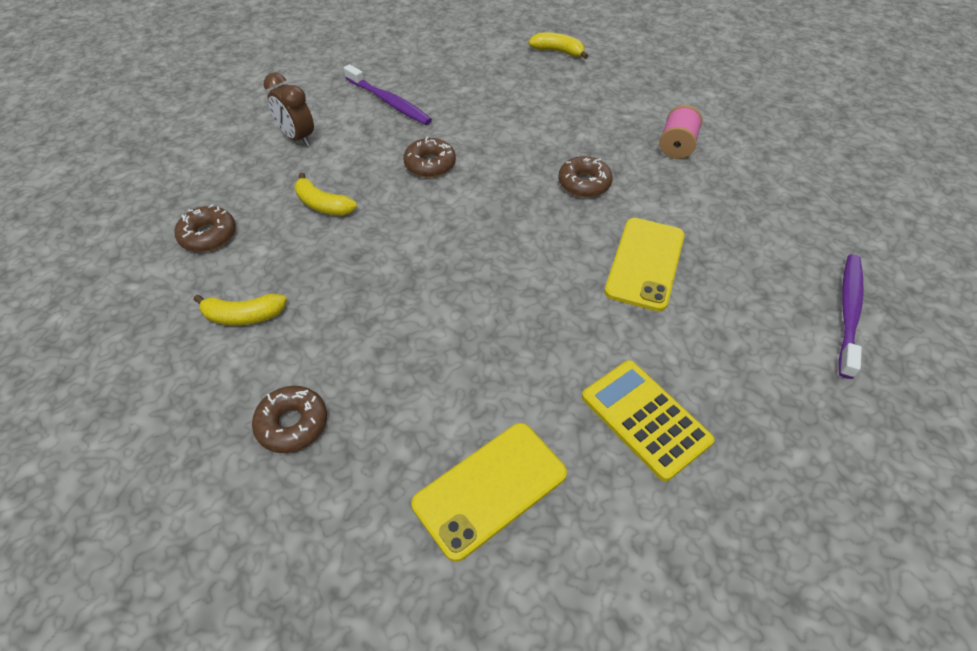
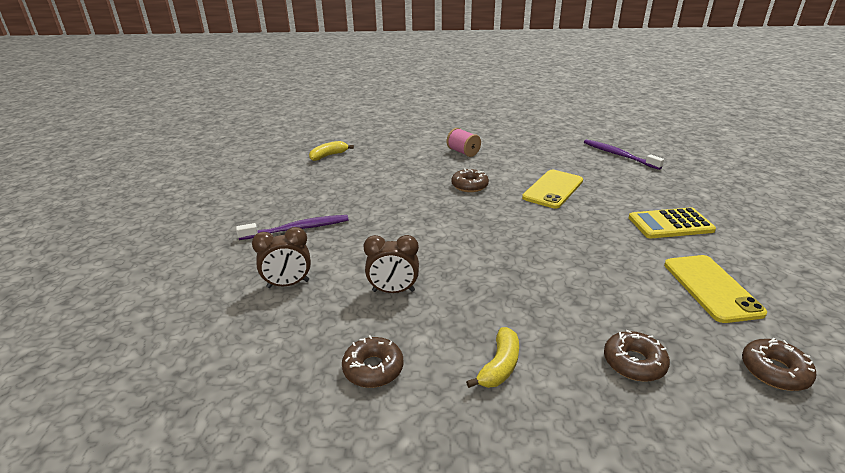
camera: 60 degrees left, 20 degrees down
yellow banana [294,172,357,216] -> brown clock [364,235,419,293]
brown donut [403,136,456,178] -> brown donut moved to [742,338,817,391]
yellow phone [605,218,685,311] -> yellow phone turned 75 degrees clockwise [522,170,583,208]

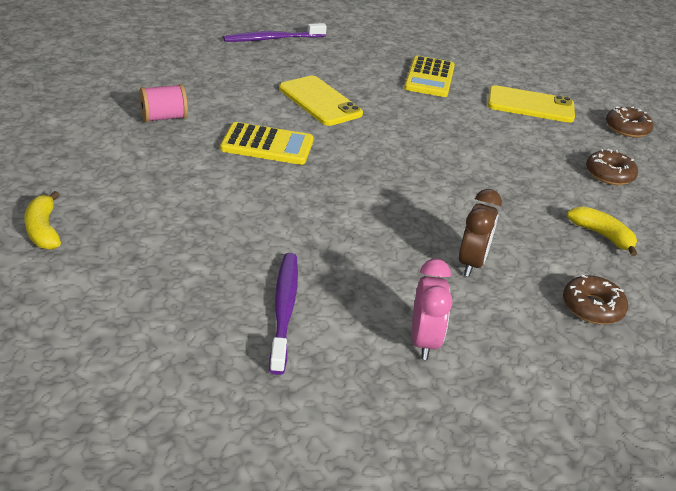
camera: 75 degrees left, 5 degrees up
brown clock [252,227,311,288] -> pink clock [412,259,453,360]
brown donut [451,168,489,192] -> yellow calculator [220,122,314,165]

